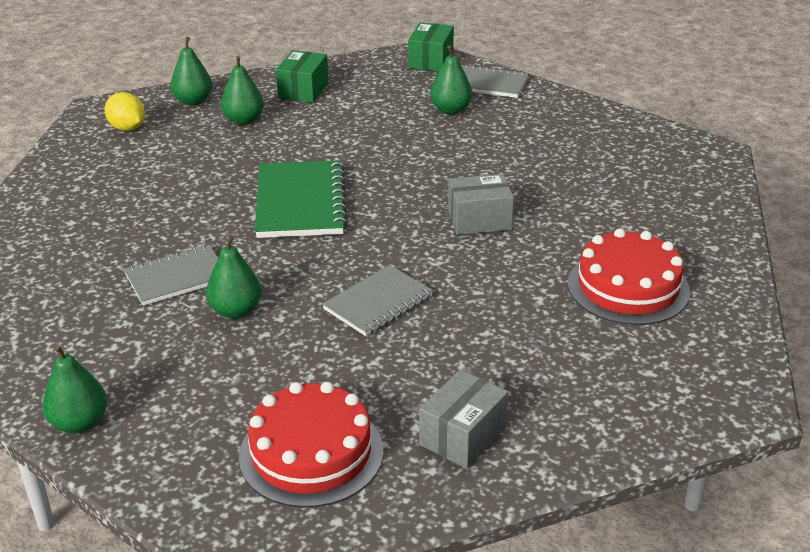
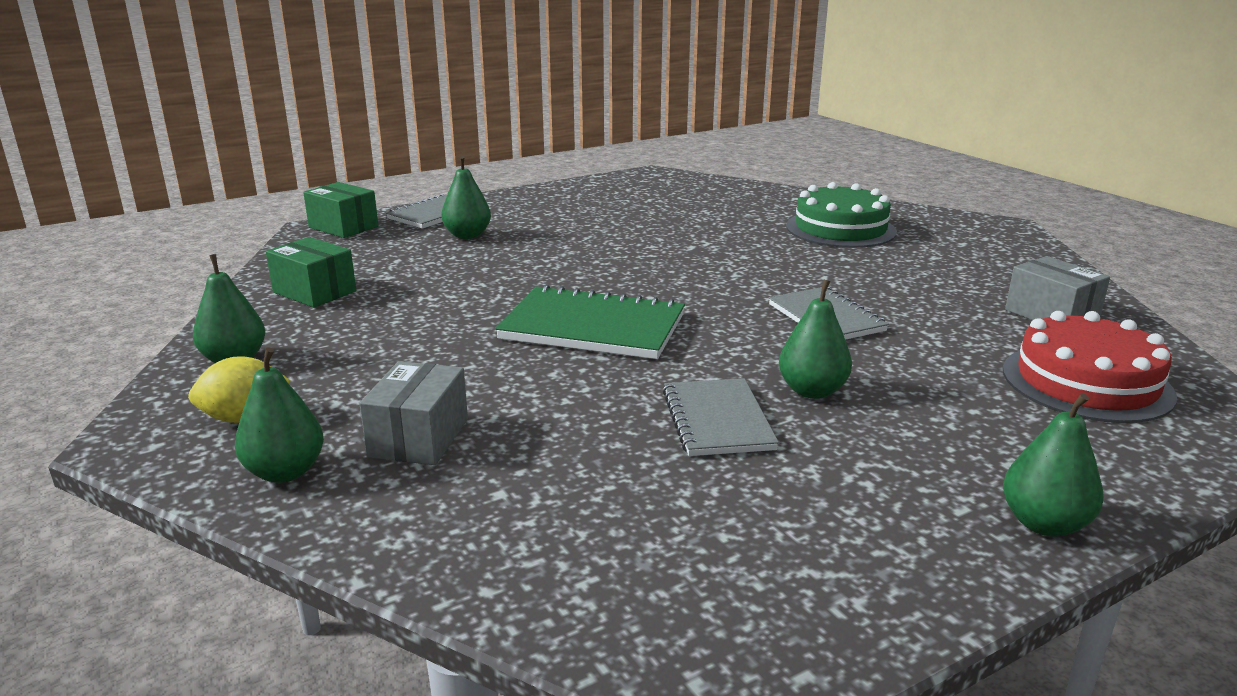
camera: 70 degrees left, 10 degrees down
green pear [221,56,264,125] -> green pear moved to [235,347,324,483]
grey box [448,174,514,235] -> grey box moved to [360,361,468,465]
red cake [568,229,690,325] -> green cake [786,182,897,248]

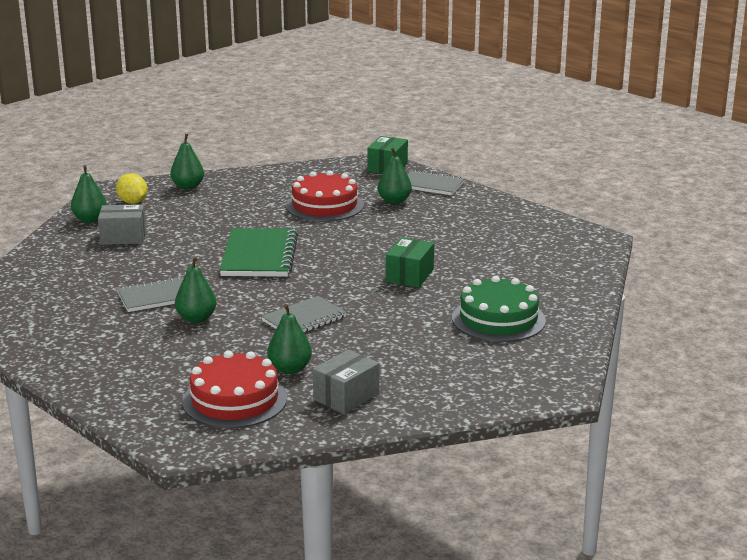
camera: 75 degrees right, 0 degrees up
green box [266,237,356,308] -> green box moved to [386,237,434,288]
green pear [1003,393,1104,537] -> green pear moved to [267,304,312,374]
none -> red cake [286,170,364,221]

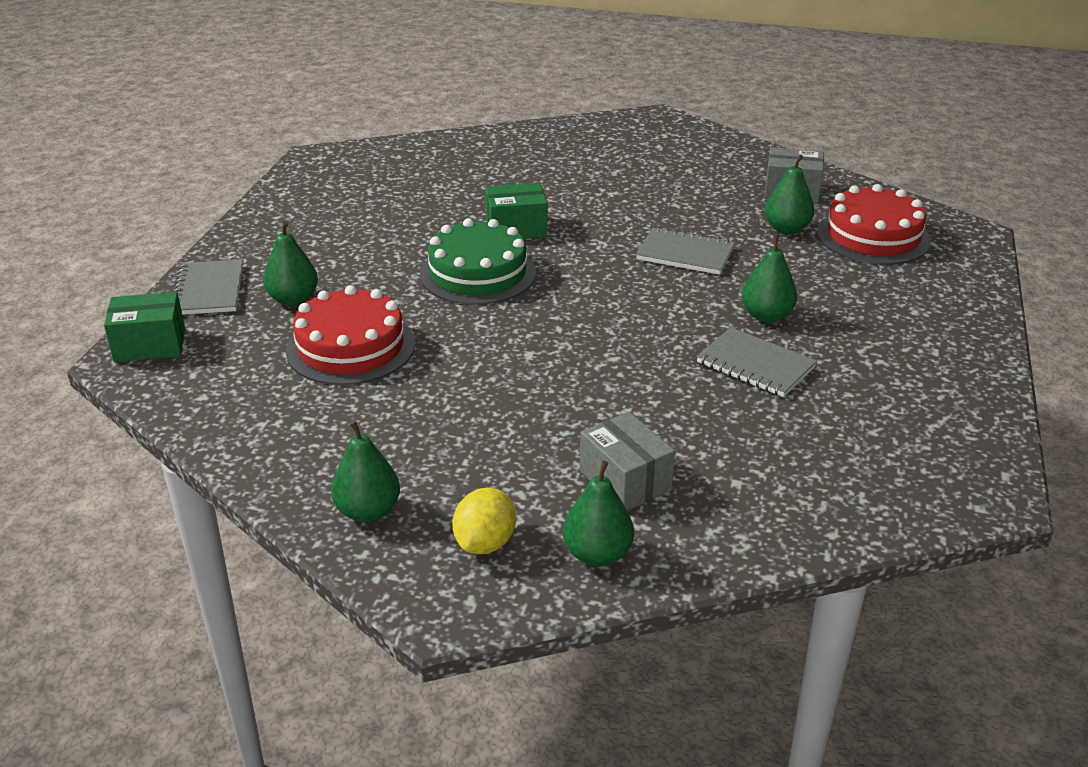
camera: 120 degrees left, 10 degrees up
green notebook [220,228,298,277] -> none
green cake [452,276,546,342] -> green cake moved to [420,218,536,305]

